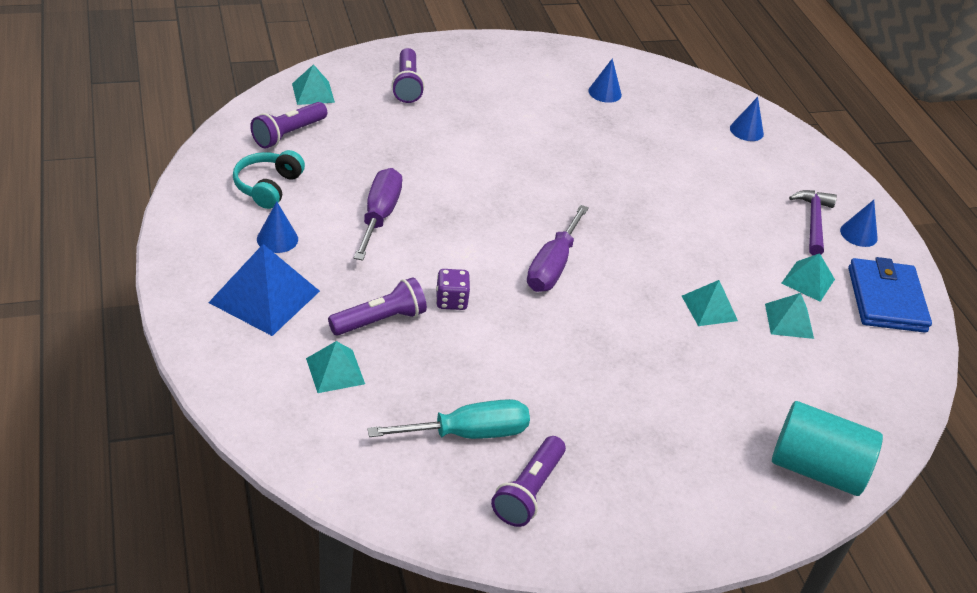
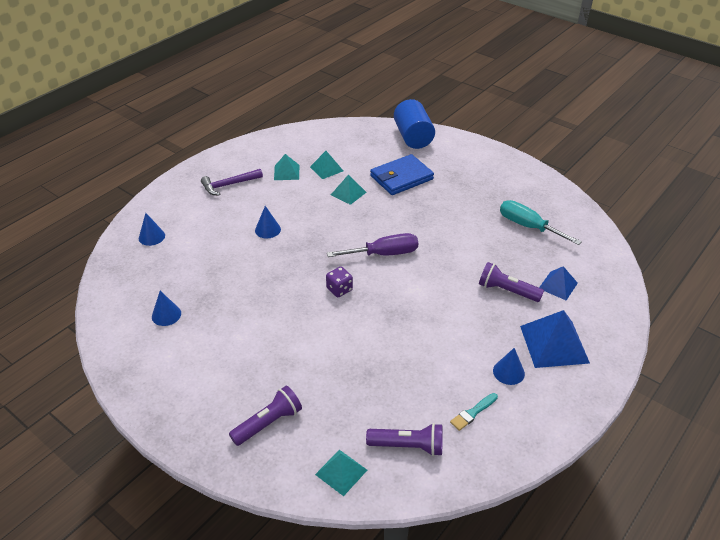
camera: 120 degrees left, 0 degrees up
turquoise headphones [233,150,305,209] -> turquoise brush [450,393,498,431]
turquoise pyramid [306,341,365,393] -> blue pyramid [539,266,578,300]
purple screwdriver [354,168,402,261] -> none
purple dice [436,269,470,310] -> purple dice moved to [326,267,353,297]
purple flashlight [491,436,566,527] -> none
turquoise cylinder [772,401,883,496] -> blue cylinder [394,99,435,149]
blue cone [840,200,878,247] -> blue cone moved to [255,206,281,238]
blue wallet [848,257,932,333] -> blue wallet moved to [370,154,434,195]

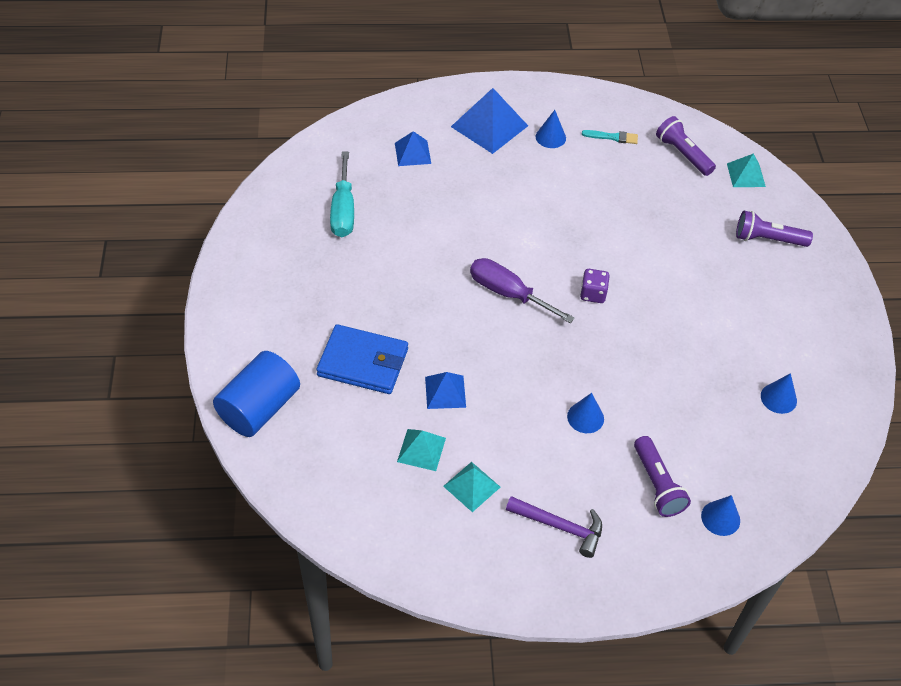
camera: 135 degrees left, 10 degrees up
turquoise pyramid [331,175,366,205] -> blue pyramid [425,372,466,409]
purple flashlight [479,262,544,302] -> purple flashlight moved to [634,436,691,517]

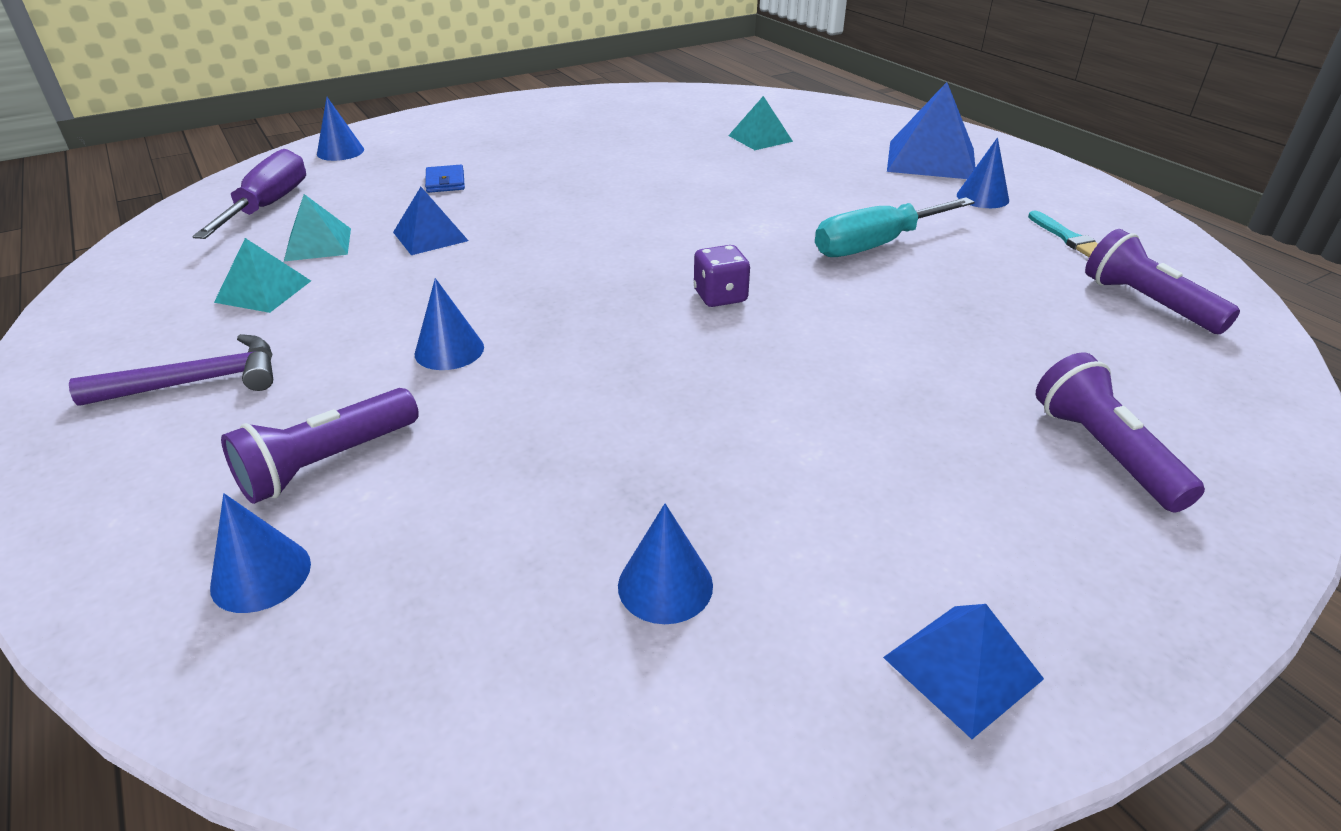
camera: 65 degrees right, 15 degrees down
blue cylinder [213,351,300,437] -> blue cone [317,97,364,161]
blue wallet [316,324,408,394] -> blue wallet [425,165,465,193], size x0.45
turquoise screwdriver [330,152,354,237] -> turquoise screwdriver moved to [815,197,975,257]
blue pyramid [395,131,431,166] -> blue pyramid moved to [883,604,1044,739]
purple screwdriver [470,258,575,323] -> purple screwdriver moved to [192,149,306,239]
purple hammer [506,496,602,558] -> purple hammer turned 105 degrees counterclockwise [69,334,273,406]
purple flashlight [656,116,716,176] -> purple flashlight turned 60 degrees counterclockwise [1085,229,1240,334]
turquoise pyramid [727,154,766,187] -> turquoise pyramid moved to [728,96,793,150]

